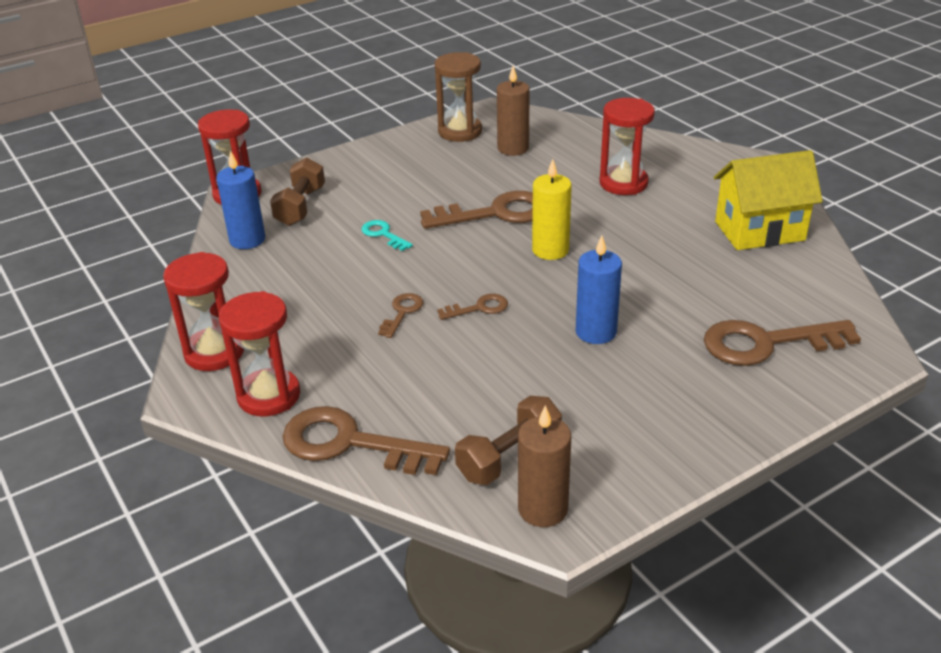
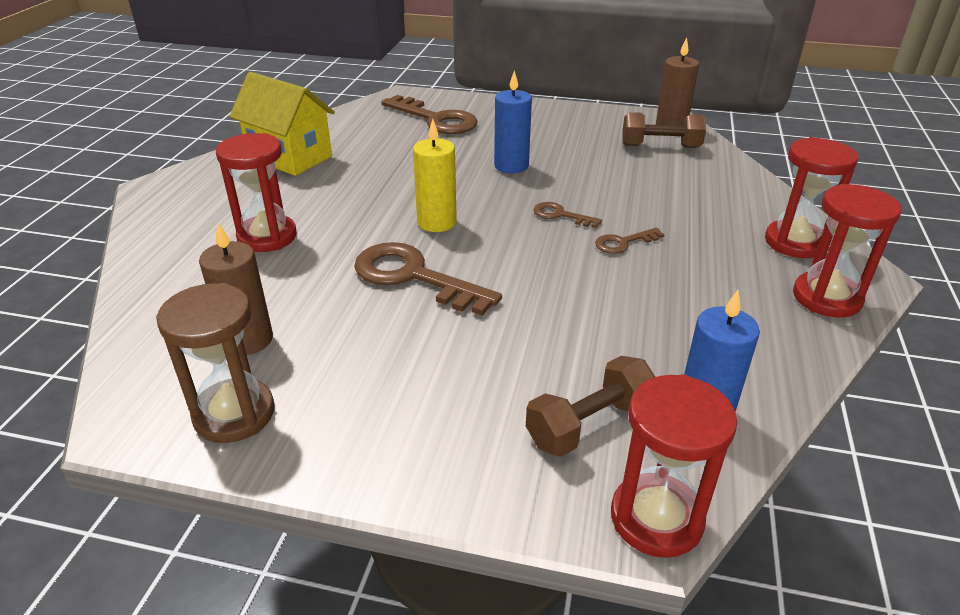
camera: 135 degrees left, 0 degrees up
brown key [282,406,450,475] -> none
turquoise key [362,220,413,251] -> none

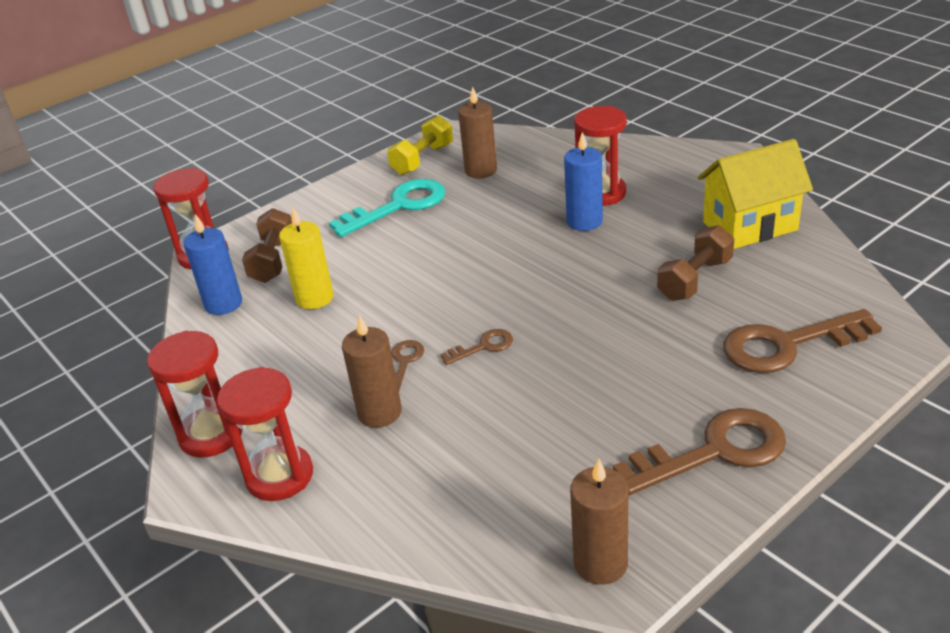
camera: 130 degrees right, 0 degrees up
brown hourglass [156,283,275,443] -> yellow dumbbell [387,116,453,175]
brown key [354,242,502,316] -> brown key moved to [613,408,786,495]
yellow candle [413,119,457,232] -> yellow candle moved to [279,208,334,309]
blue candle [494,70,532,174] -> blue candle moved to [564,132,603,231]
brown dumbbell [622,112,706,148] -> brown dumbbell moved to [657,225,734,301]
none -> turquoise key [329,179,445,237]
none -> brown candle [342,315,402,428]

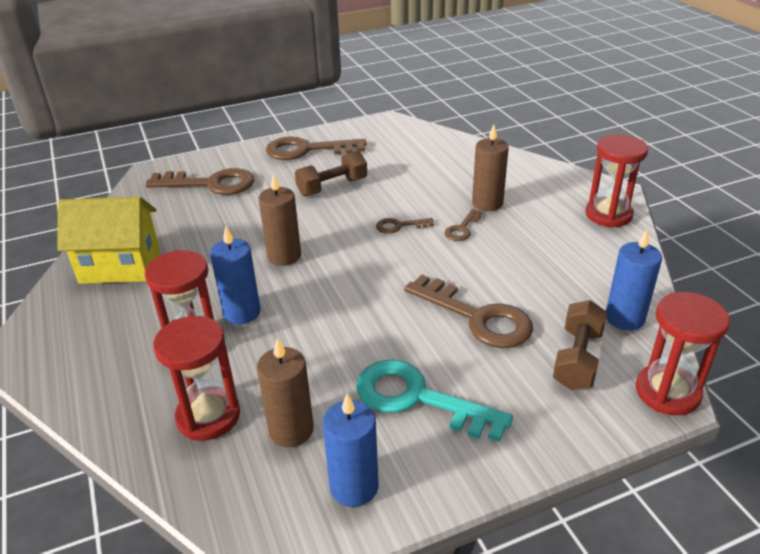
camera: 165 degrees left, 0 degrees up
red hourglass [217,367,313,501] -> red hourglass moved to [153,316,240,441]
yellow candle [279,208,334,309] -> none
turquoise key [329,179,445,237] -> turquoise key turned 45 degrees clockwise [356,360,513,442]
yellow dumbbell [387,116,453,175] -> blue candle [322,393,378,507]
brown candle [570,459,628,585] -> brown candle moved to [259,173,301,266]
brown dumbbell [657,225,734,301] -> brown dumbbell moved to [295,151,367,196]
none -> brown key [405,275,533,348]

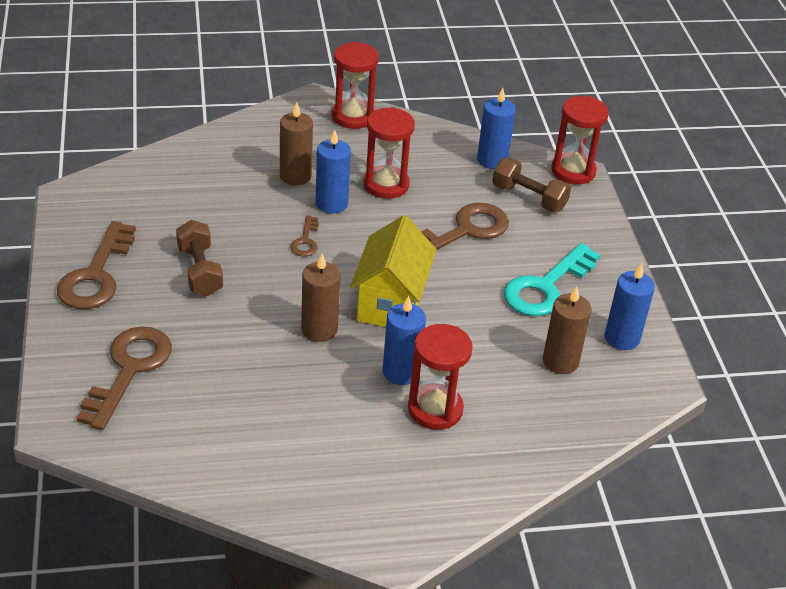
camera: 80 degrees left, 5 degrees up
yellow house [57,197,160,284] -> yellow house moved to [350,215,437,327]
red hourglass [153,316,240,441] -> red hourglass moved to [363,107,415,199]
brown key [445,209,482,241] -> blue candle [316,129,351,214]

